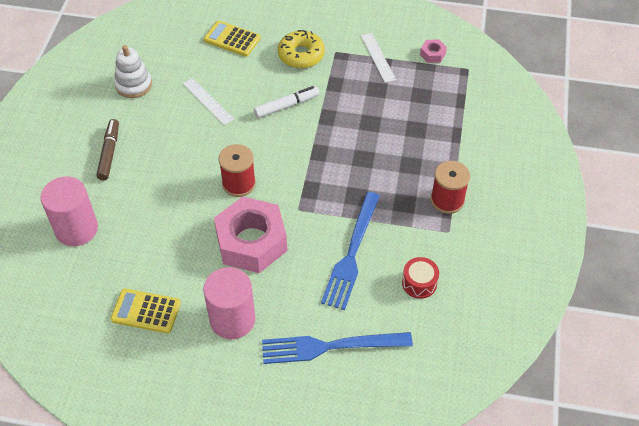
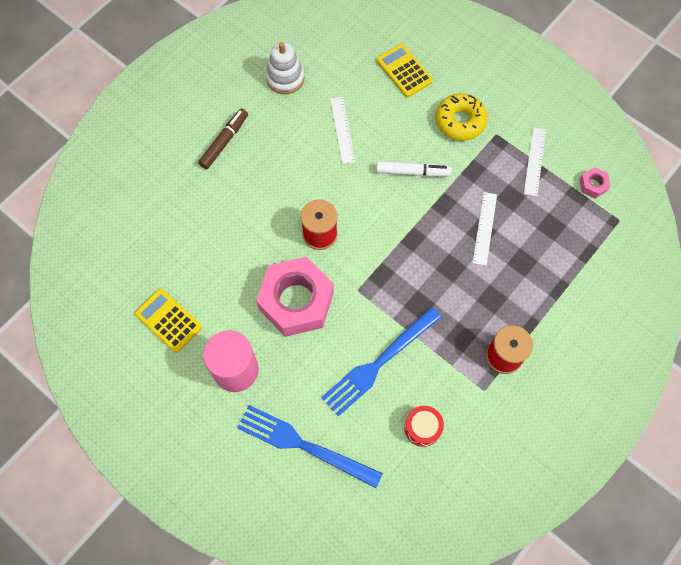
camera: 30 degrees right, 15 degrees up
pink cylinder [41,176,98,246] -> none
none -> white ruler [473,192,497,266]

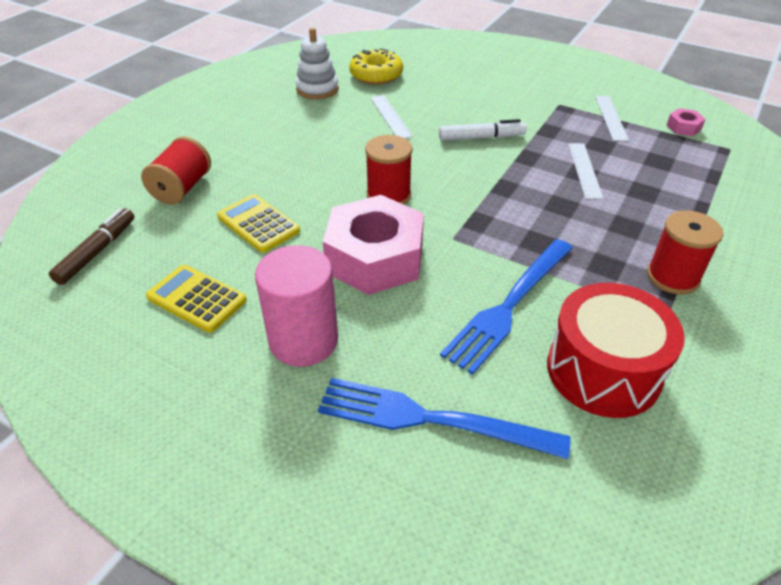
camera: 10 degrees left, 25 degrees down
brown marker [198,108,248,169] -> brown marker moved to [49,208,134,285]
yellow calculator [376,44,433,97] -> yellow calculator moved to [217,194,300,253]
red drum [404,406,444,447] -> red drum [547,283,685,418], size x1.97
yellow donut [436,93,488,141] -> yellow donut moved to [349,48,403,85]
none -> red spool [141,136,211,205]

